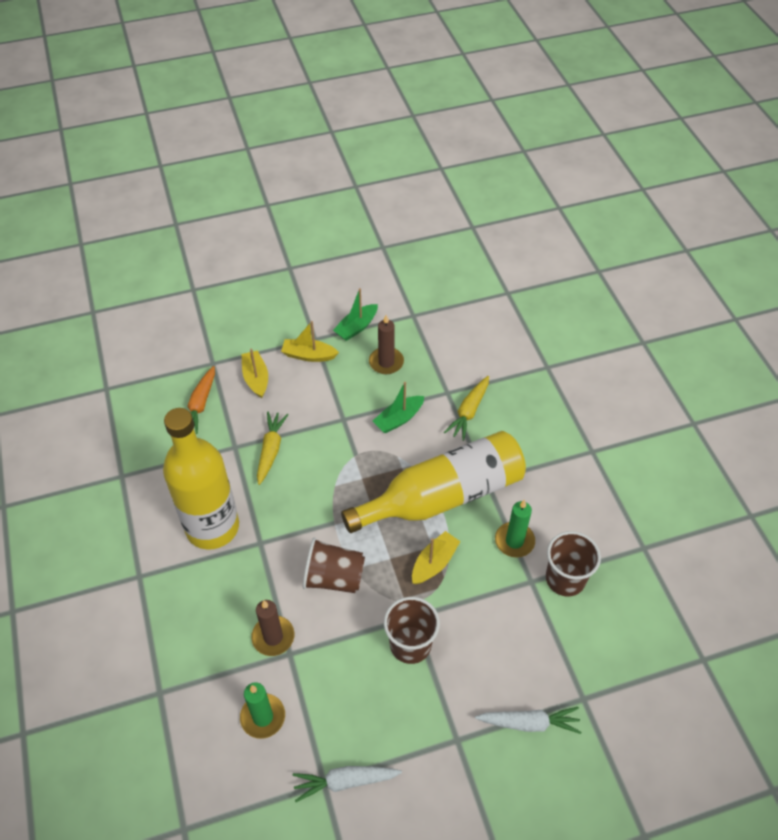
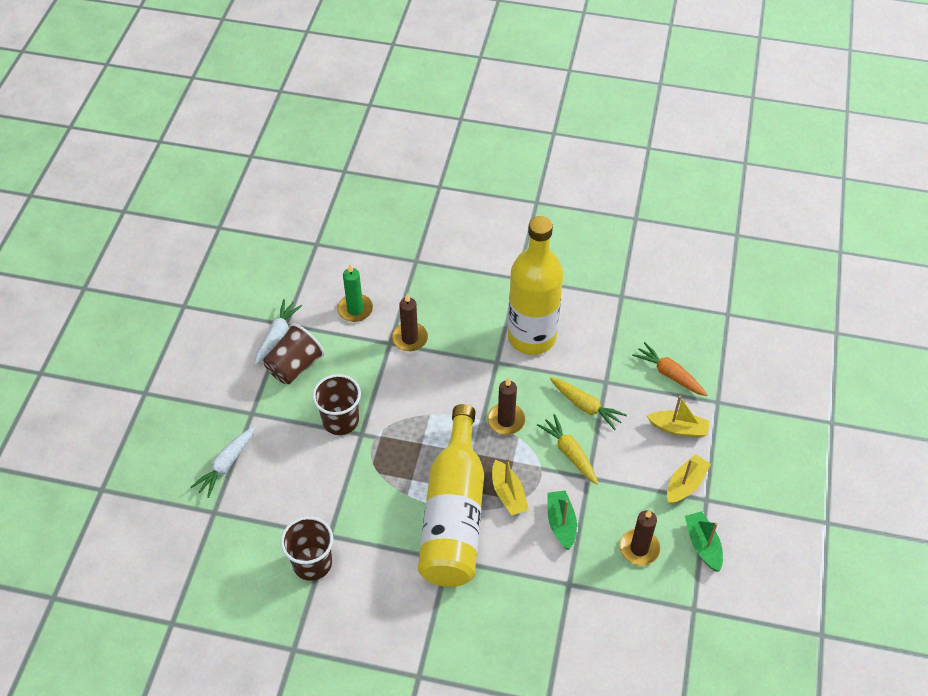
camera: 120 degrees right, 0 degrees up
brown cup [303,537,365,593] -> brown cup moved to [263,323,325,384]
yellow boat [412,531,461,584] -> yellow boat moved to [492,458,529,515]
yellow carrot [444,376,489,441] -> yellow carrot moved to [537,414,599,485]
green candle [495,499,535,558] -> none
none -> brown candle [487,377,525,435]

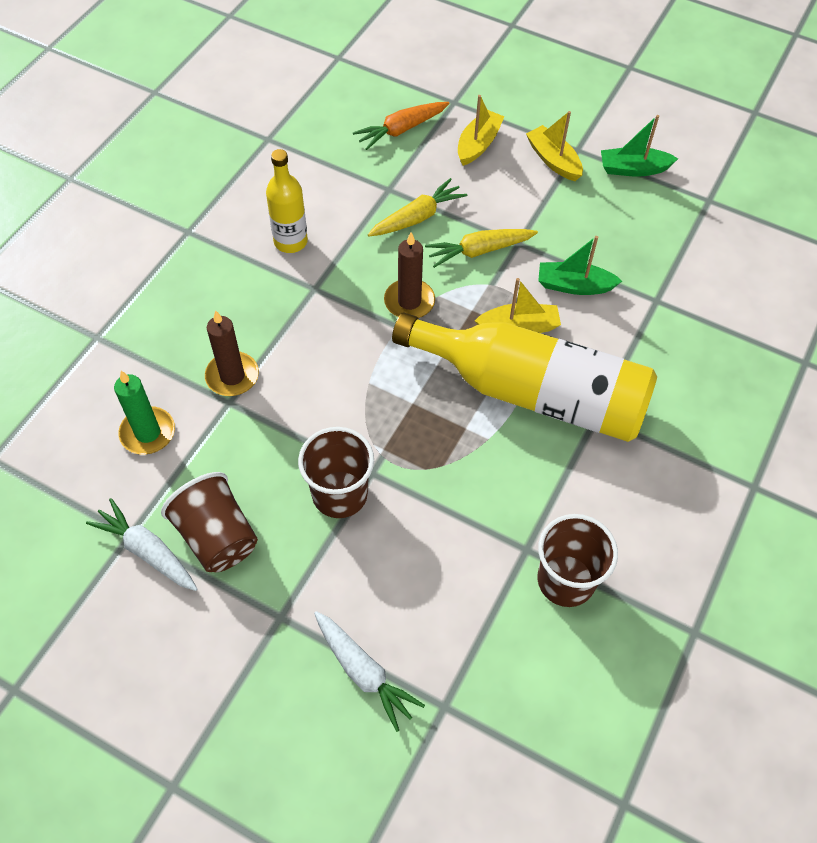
camera: 75 degrees left, 5 degrees up
yellow bottle [508,216,563,355] -> yellow bottle [266,149,308,253], size x0.51
brown candle [619,510,660,566] -> none

